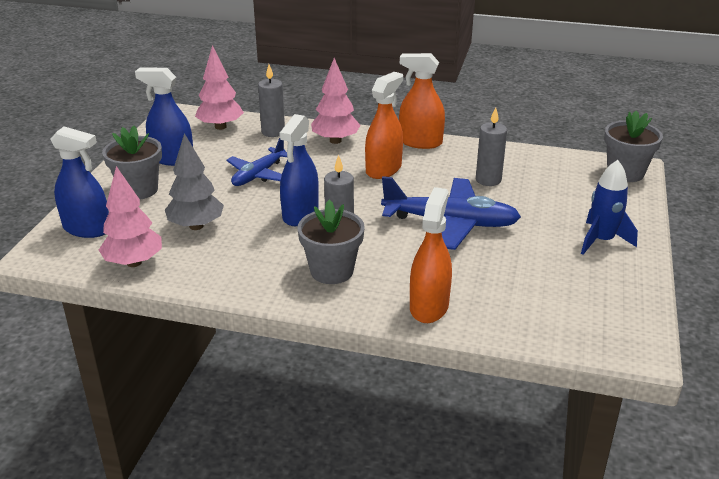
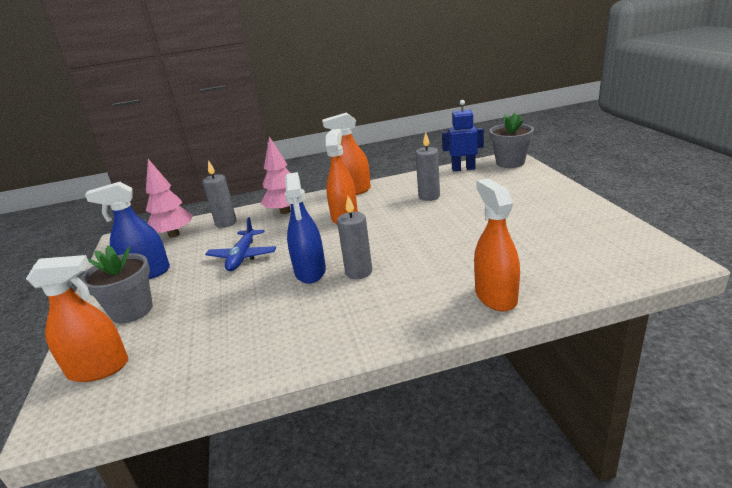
camera: 25 degrees left, 5 degrees down
blue spray bottle [51,126,109,238] -> orange spray bottle [26,255,128,382]
pink tree [99,166,162,267] -> none
grey tree [165,133,224,230] -> none
grey flower pot [298,200,365,284] -> none
blue plane [381,176,521,250] -> none
blue rocket [581,160,638,255] -> none
none -> blue robot [442,100,484,171]

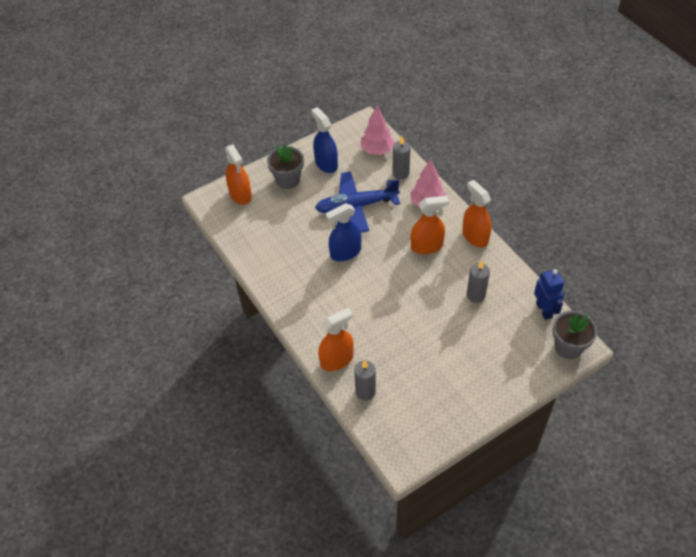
camera: 70 degrees right, 25 degrees up
blue plane [205,217,276,271] -> blue plane [315,171,400,233], size x1.59
grey candle [337,196,372,279] -> grey candle moved to [354,360,376,400]

